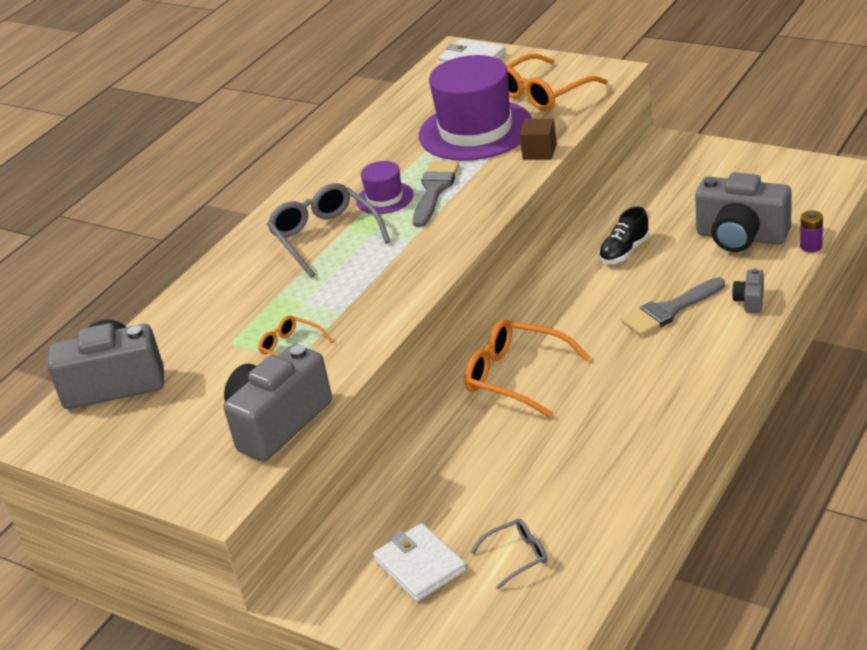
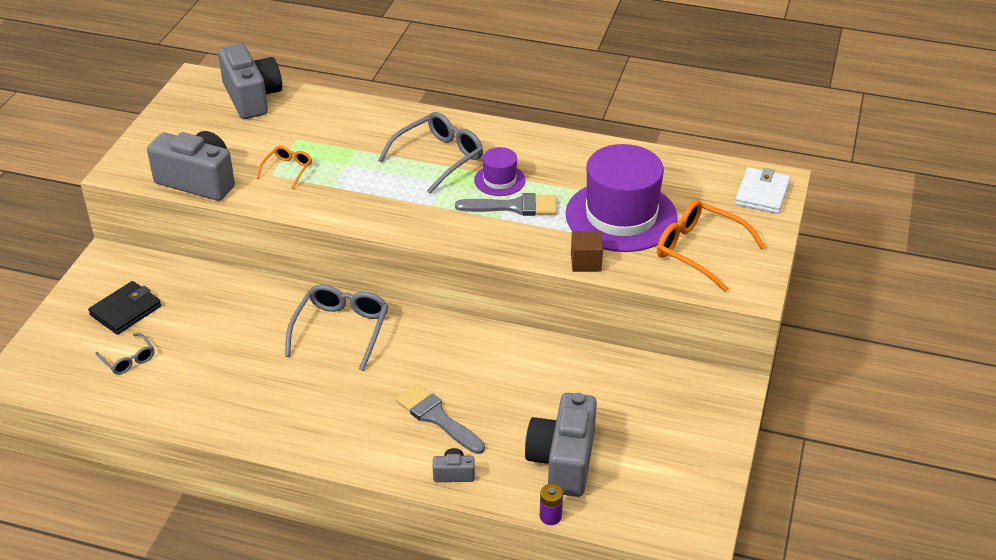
camera: 70 degrees right, 5 degrees up
white wallet [373,523,466,602] -> black wallet [88,281,161,335]
orange glasses [464,319,591,418] -> grey glasses [285,284,388,371]
black shoe [599,207,650,264] -> none

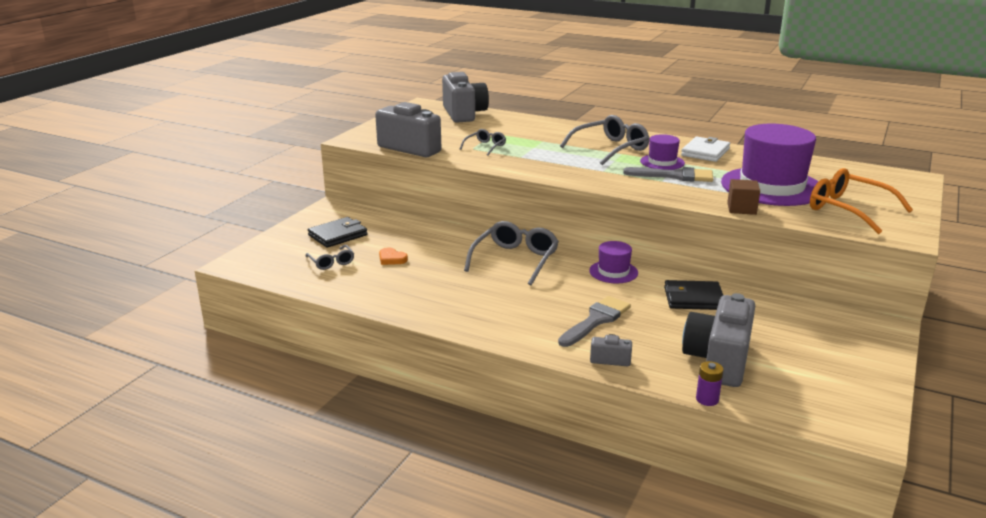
camera: 10 degrees right, 15 degrees down
orange glasses [257,146,312,188] -> grey glasses [460,129,506,156]
grey brush [396,384,485,454] -> grey brush turned 75 degrees clockwise [558,296,631,347]
white wallet [735,167,790,214] -> white wallet moved to [681,137,730,162]
none -> orange heart [379,247,408,265]
none -> purple hat [589,241,638,283]
none -> black wallet [664,280,723,310]

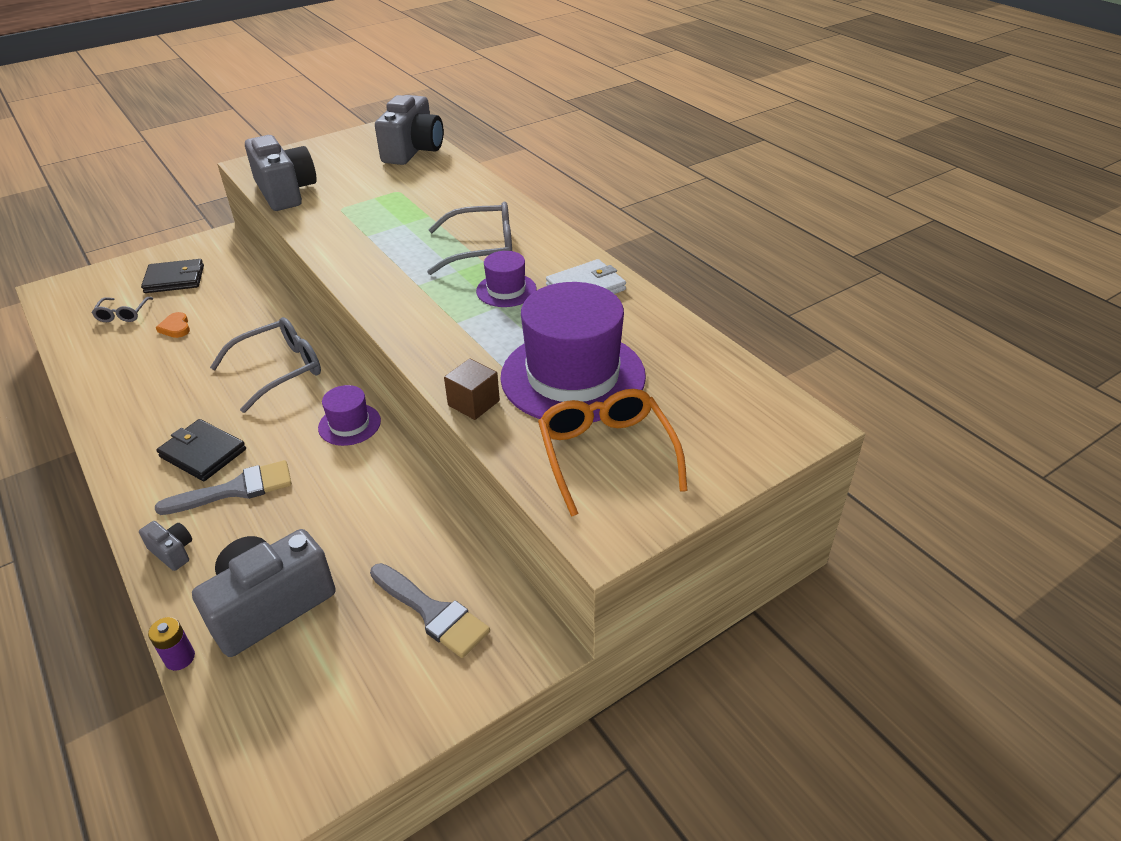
camera: 30 degrees right, 15 degrees up
grey glasses [460,129,506,156] -> none
grey brush [623,167,713,182] -> grey brush moved to [370,563,490,658]
black wallet [664,280,723,310] -> black wallet moved to [156,419,246,481]

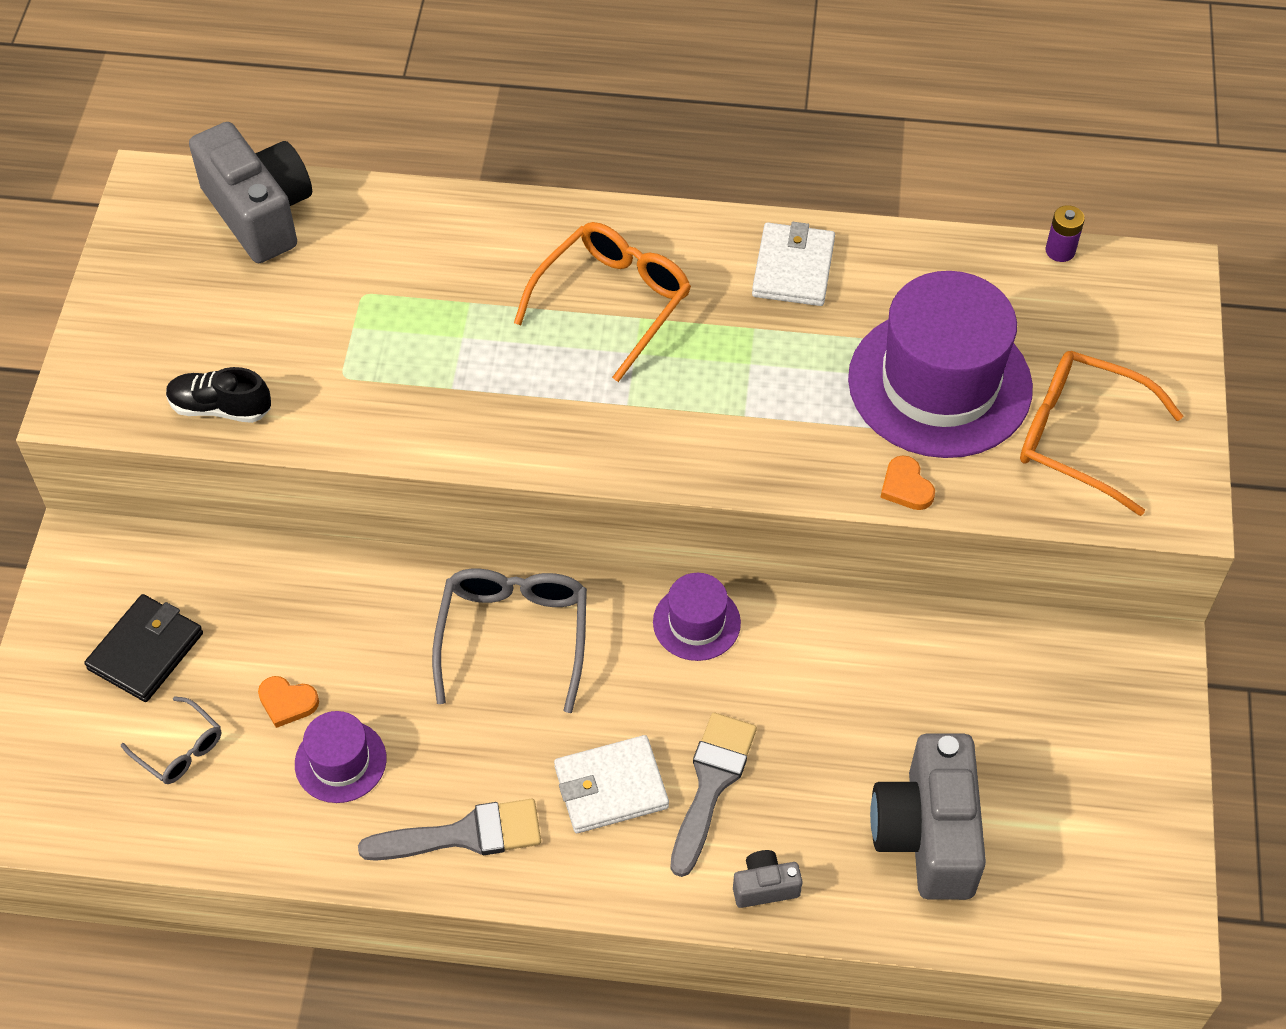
camera: 50 degrees left, 15 degrees up
purple battery [148,617,195,671] -> purple battery moved to [1045,205,1085,262]
black wallet [156,419,246,481] -> white wallet [554,735,669,833]
grey camera [245,135,317,211] -> black shoe [166,367,271,423]
grey brush [370,563,490,658] -> grey brush moved to [358,799,541,861]
grey glasses [427,202,512,275] -> orange glasses [514,222,691,382]
brown cube [444,358,500,420] -> orange heart [880,455,935,510]
purple hat [476,251,536,307] -> purple hat moved to [295,711,387,803]

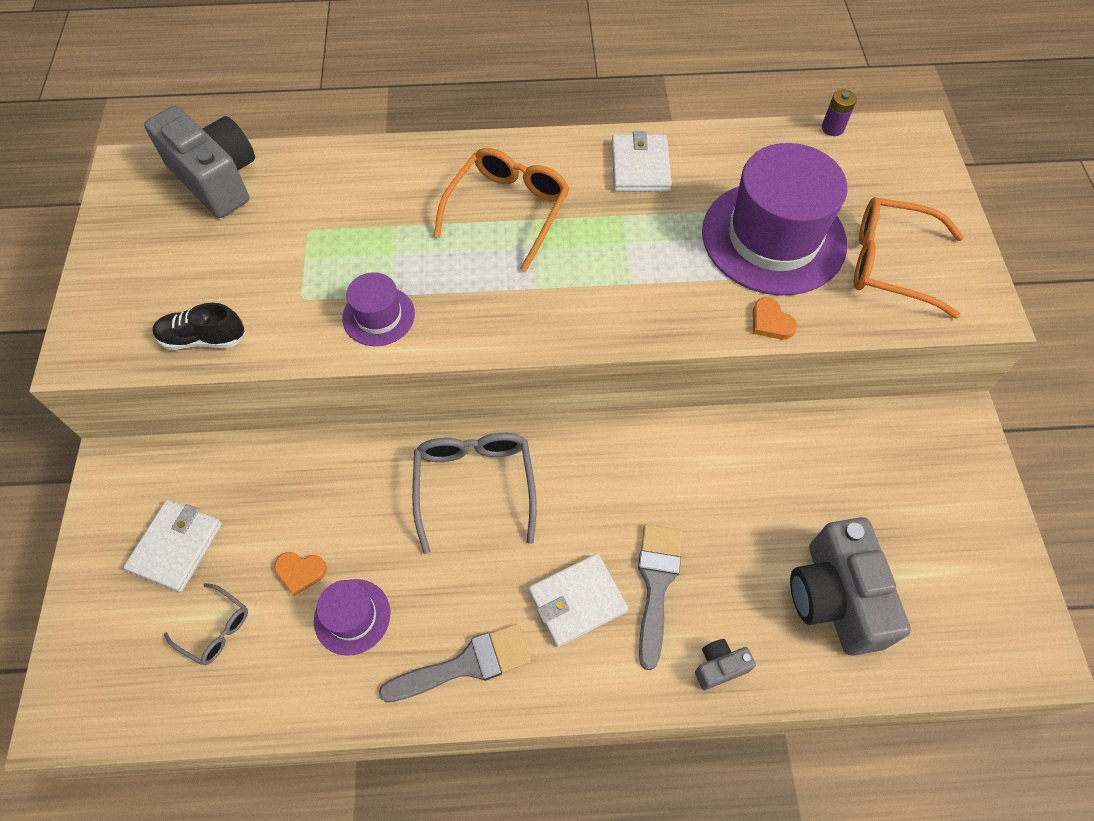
camera: 10 degrees left, 5 degrees up
black wallet [84,594,203,702] -> white wallet [123,500,222,592]
purple hat [653,573,741,661] -> purple hat moved to [342,272,415,346]

